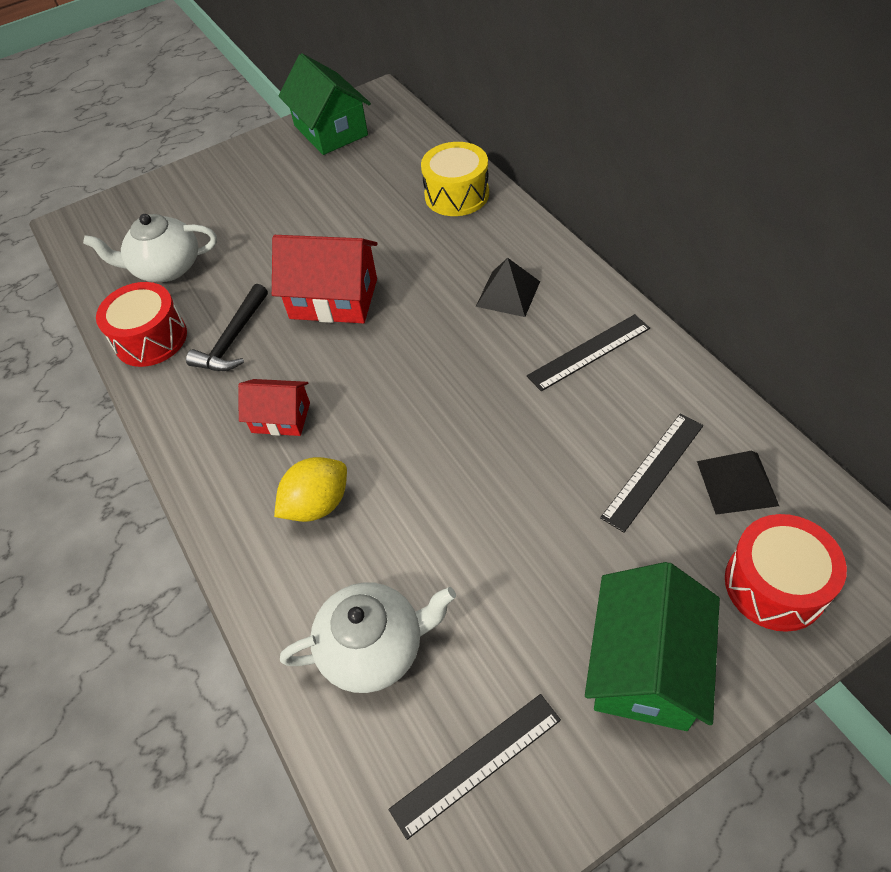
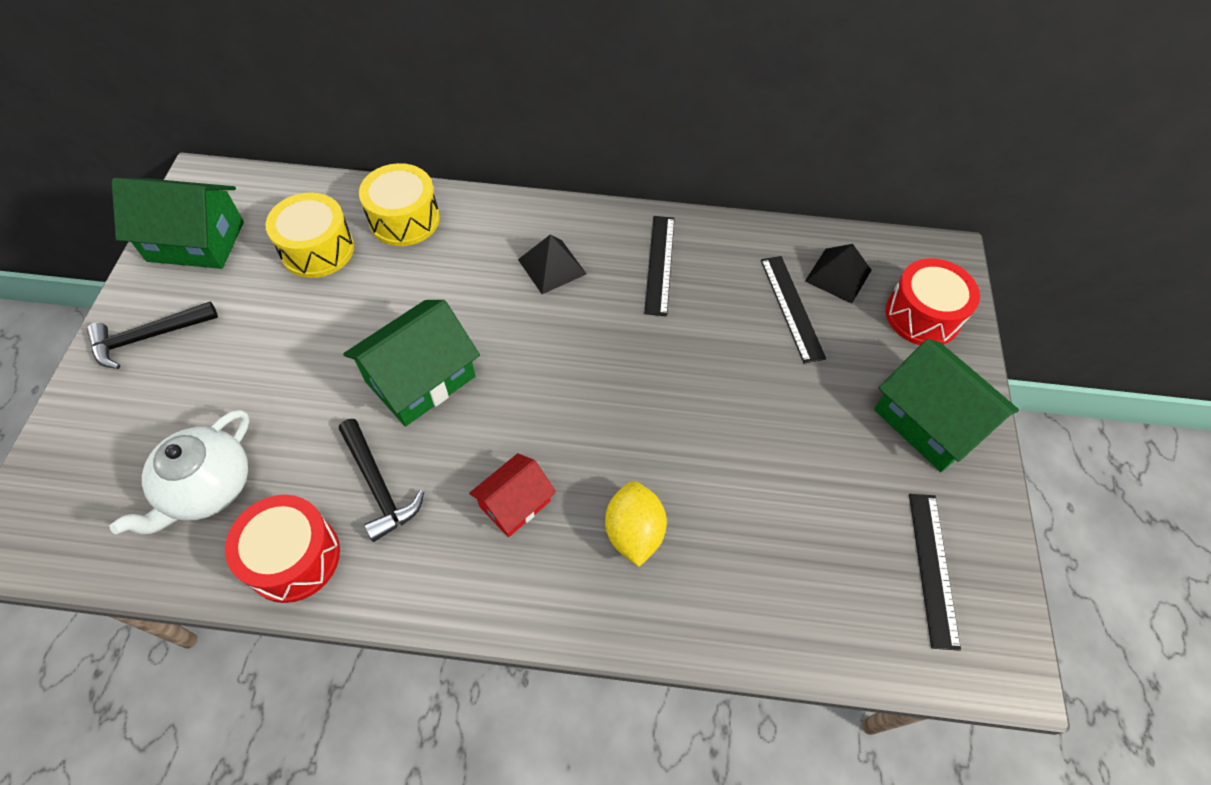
camera: 60 degrees left, 5 degrees up
red house [272,235,378,323] -> green house [343,300,480,426]
white teapot [280,582,456,693] -> none
none -> black hammer [87,301,218,369]
none -> yellow drum [265,193,354,278]

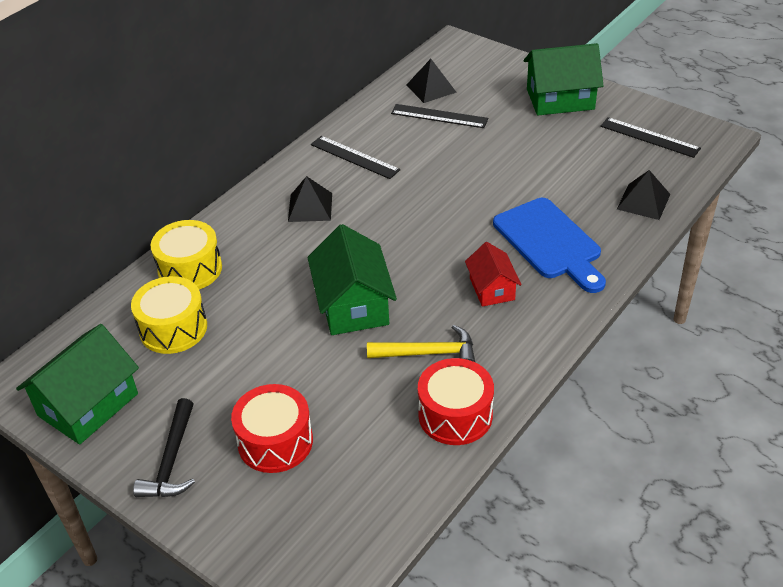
camera: 55 degrees left, 15 degrees down
white teapot [109,410,249,535] -> none
black hammer [339,419,424,542] -> yellow hammer [367,325,475,362]
yellow lemon [605,481,667,567] -> blue cutting board [493,198,606,293]
red drum [885,258,980,345] -> red drum moved to [231,384,313,473]
none -> black pyramid [617,170,670,220]

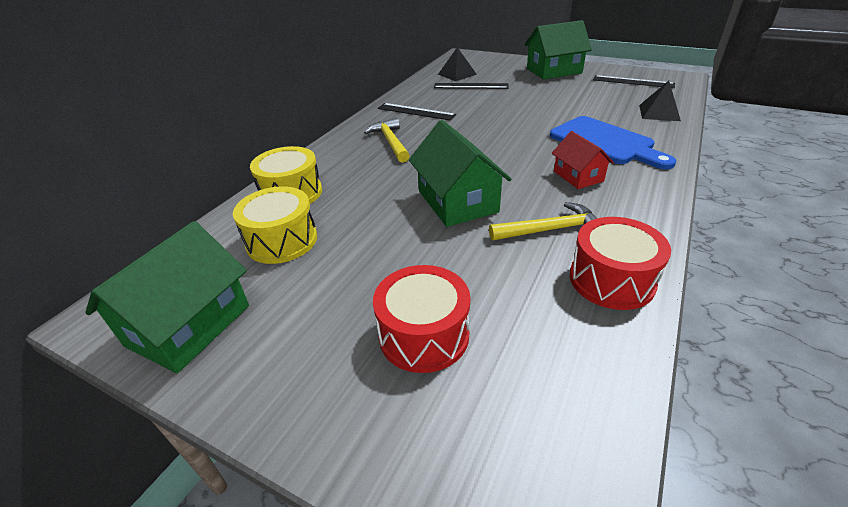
camera: 10 degrees left, 5 degrees down
black hammer [133,398,195,497] -> none
black pyramid [288,176,332,222] -> yellow hammer [364,118,410,163]

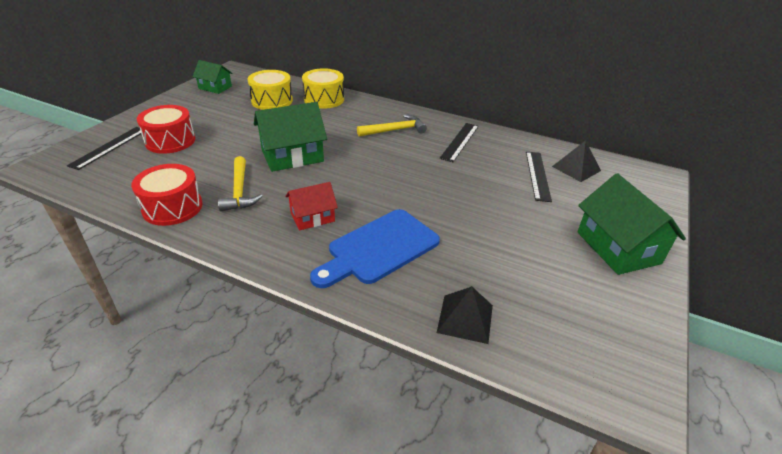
camera: 85 degrees right, 0 degrees up
green house [85,221,249,373] -> green house [192,60,233,94], size x0.59
black ruler [593,75,675,88] -> black ruler moved to [67,127,141,170]

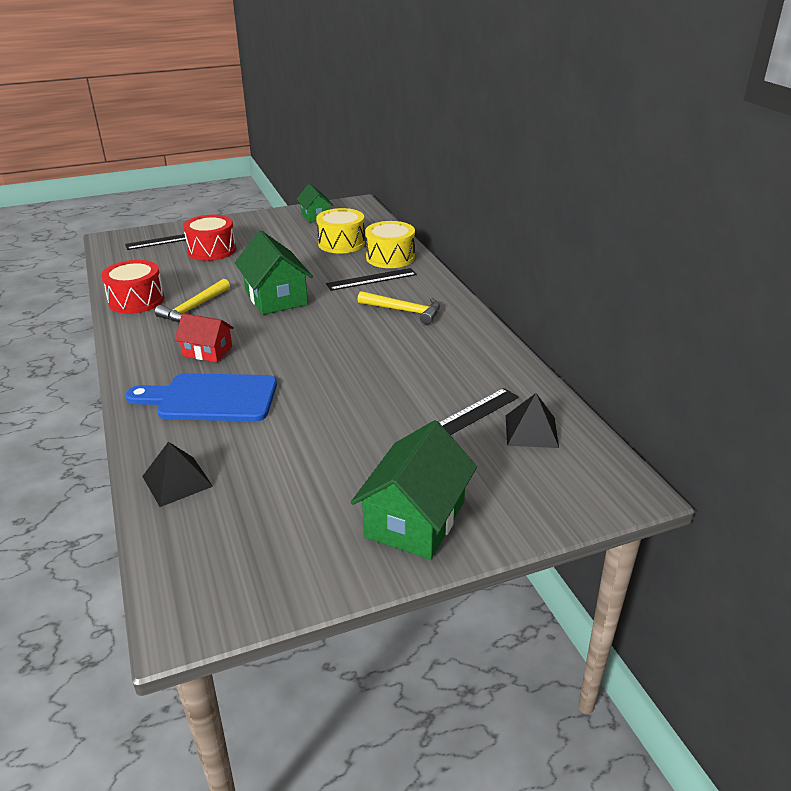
camera: 45 degrees right, 5 degrees down
green house [254,102,327,172] -> green house turned 45 degrees clockwise [235,231,313,315]
black ruler [439,123,479,162] -> black ruler moved to [326,268,417,291]

